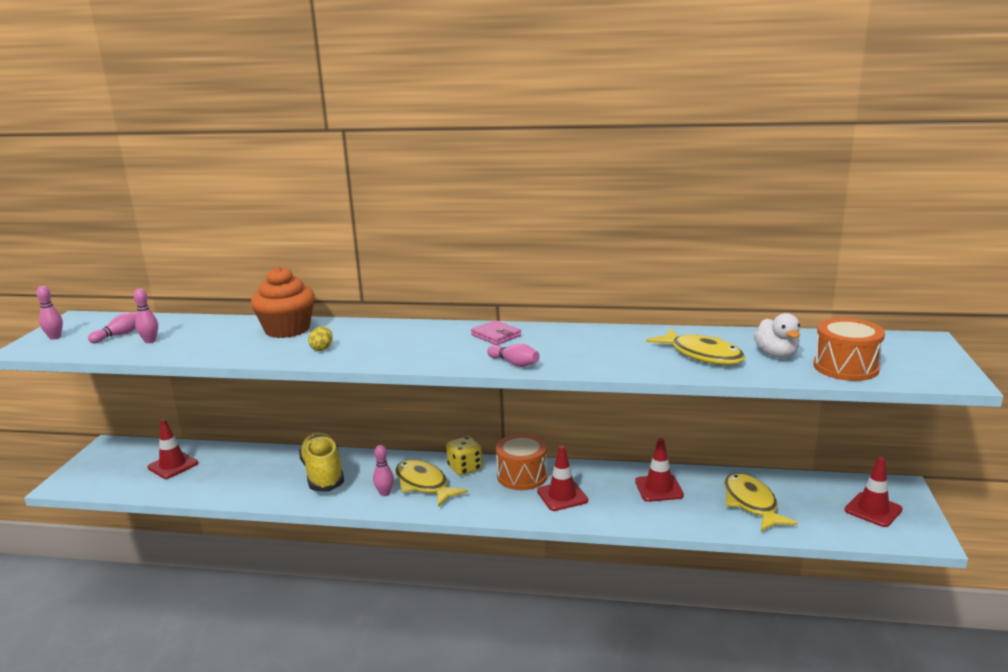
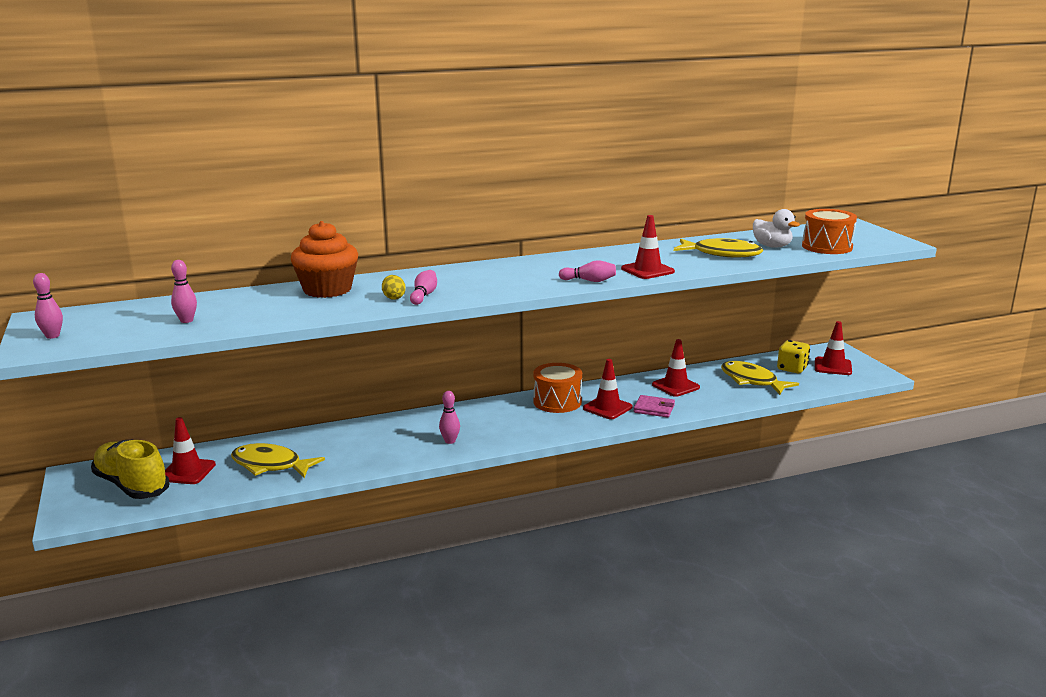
camera: 30 degrees left, 0 degrees up
pink bowling pin [88,312,137,343] -> pink bowling pin moved to [410,270,437,305]
yellow shoe [299,432,344,492] -> yellow shoe moved to [91,440,170,499]
yellow fish [395,460,468,507] -> yellow fish moved to [231,443,325,478]
yellow dice [446,436,482,476] -> yellow dice moved to [777,340,810,373]
pink wallet [471,320,521,345] -> pink wallet moved to [634,395,675,418]
none -> red traffic cone [621,215,675,279]

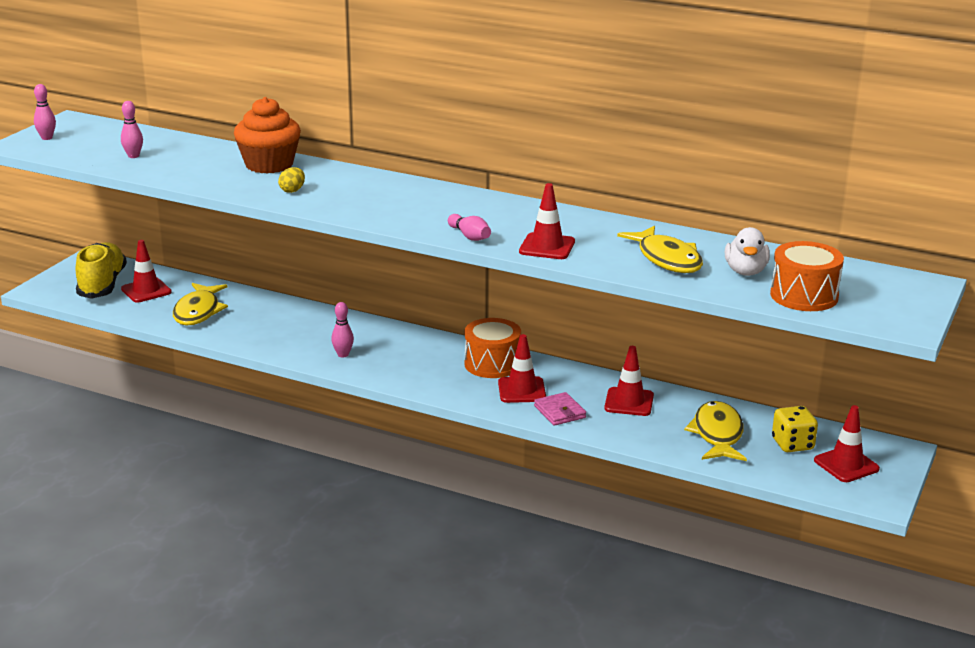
camera: 45 degrees right, 5 degrees up
yellow fish [231,443,325,478] -> yellow fish turned 150 degrees counterclockwise [173,283,228,326]
pink bowling pin [410,270,437,305] -> none

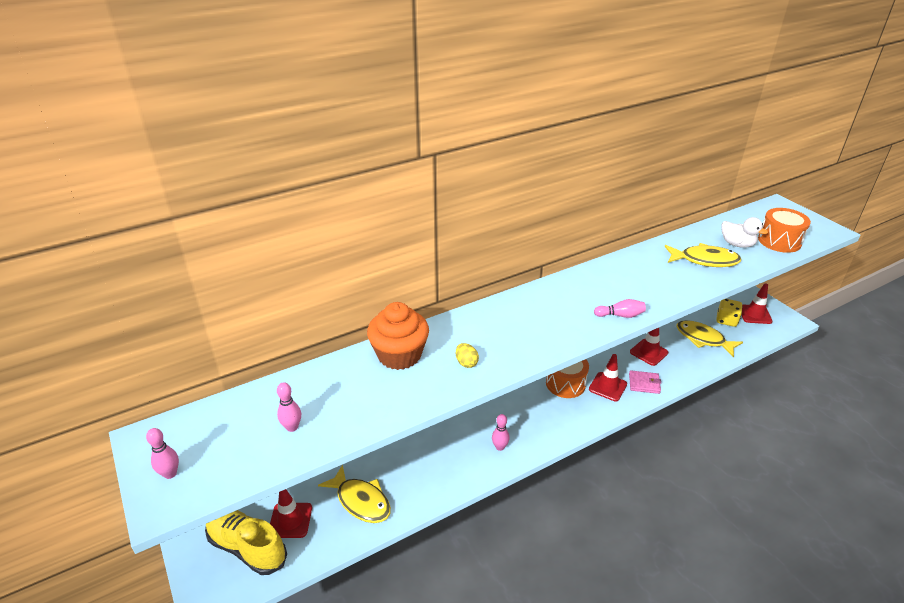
camera: 55 degrees left, 10 degrees up
red traffic cone [519,183,575,259] -> none

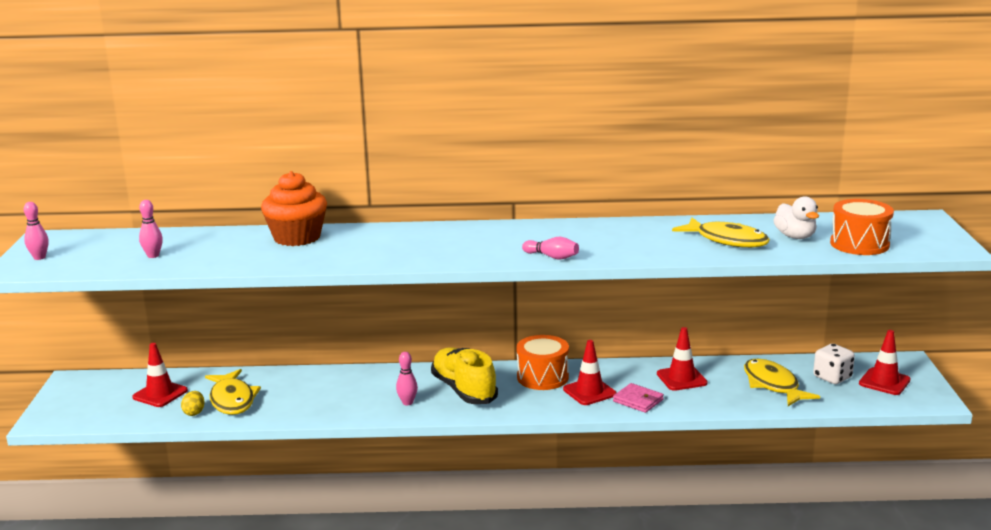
camera: 30 degrees right, 15 degrees down
yellow shoe [205,510,287,575] -> yellow shoe moved to [431,347,498,404]
yellow egg [456,343,479,368] -> yellow egg moved to [181,391,205,416]
yellow dice [716,299,743,327] -> white dice [813,344,855,384]

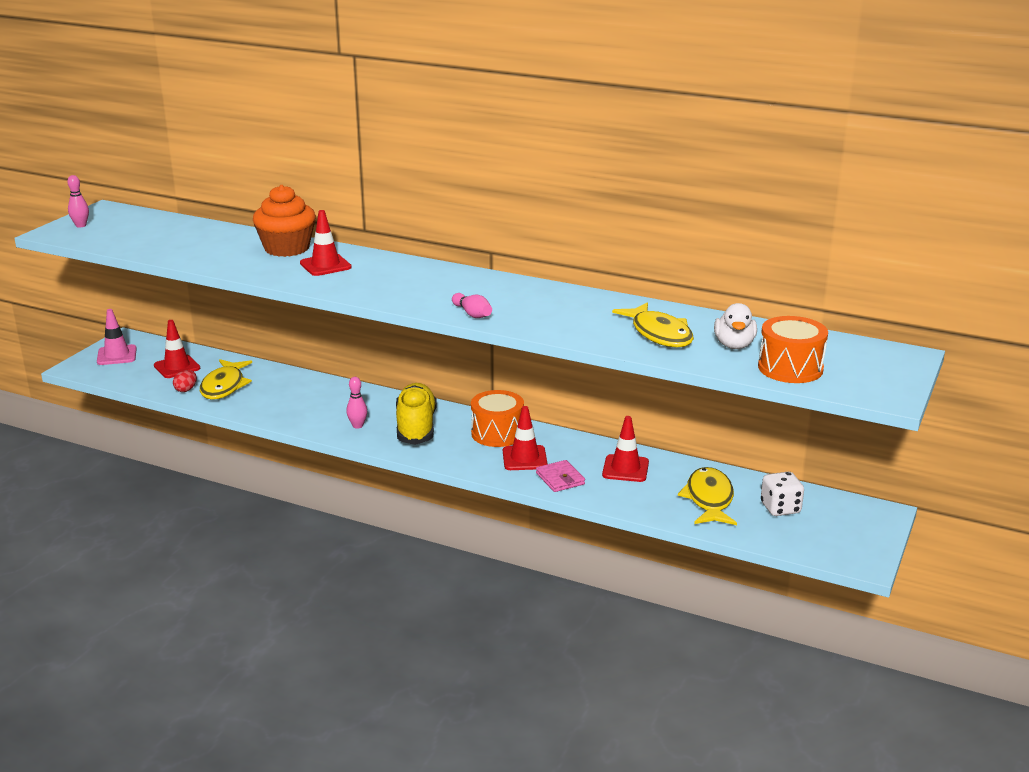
camera: 25 degrees right, 5 degrees up
pink bowling pin [139,200,163,258] -> none
yellow egg [181,391,205,416] -> red egg [173,370,197,392]
red traffic cone [859,330,911,395] -> red traffic cone moved to [300,210,352,276]
none -> pink traffic cone [97,309,137,365]

